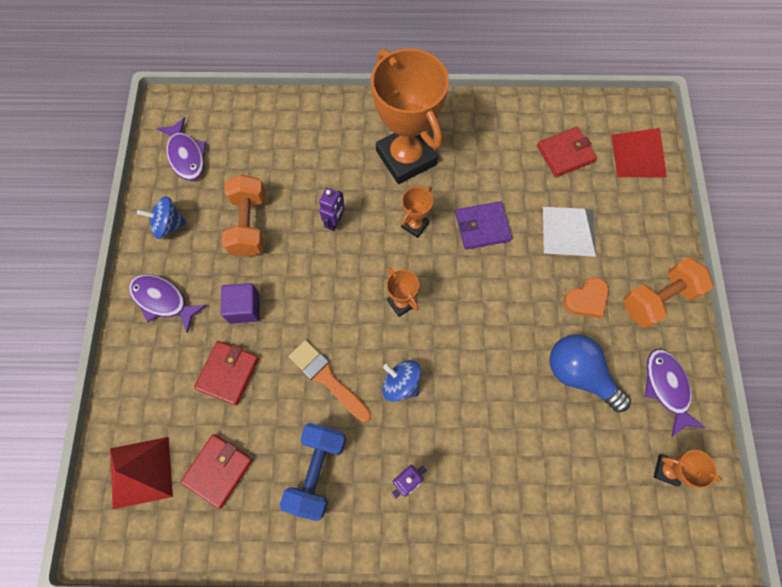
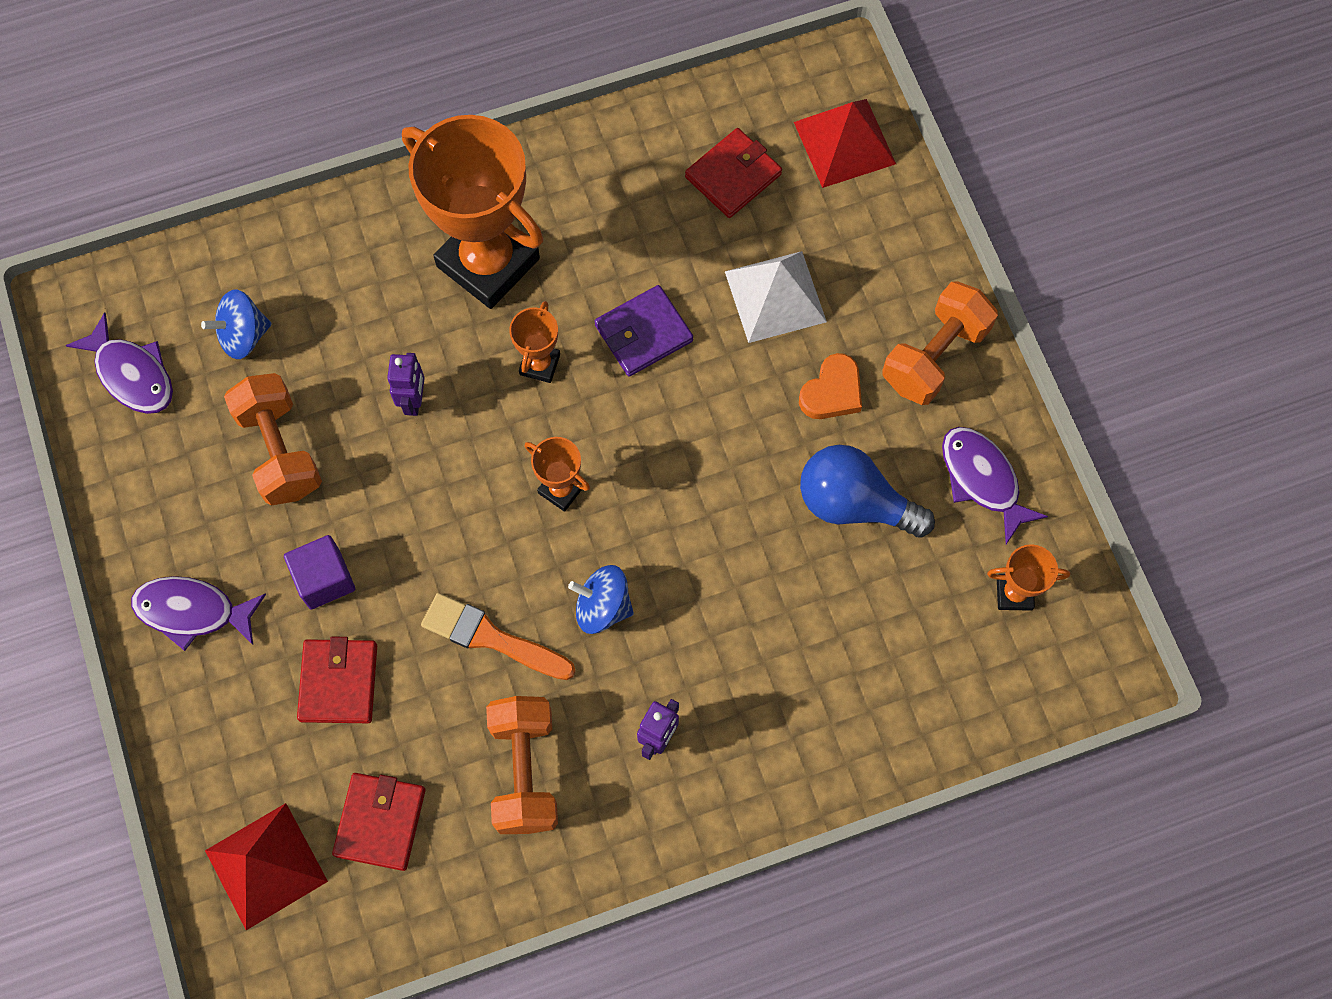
camera: 20 degrees left, 0 degrees up
blue spinning top [137,196,187,239] -> blue spinning top moved to [201,289,271,359]
blue dumbbell [280,423,346,521] -> orange dumbbell [486,696,558,834]

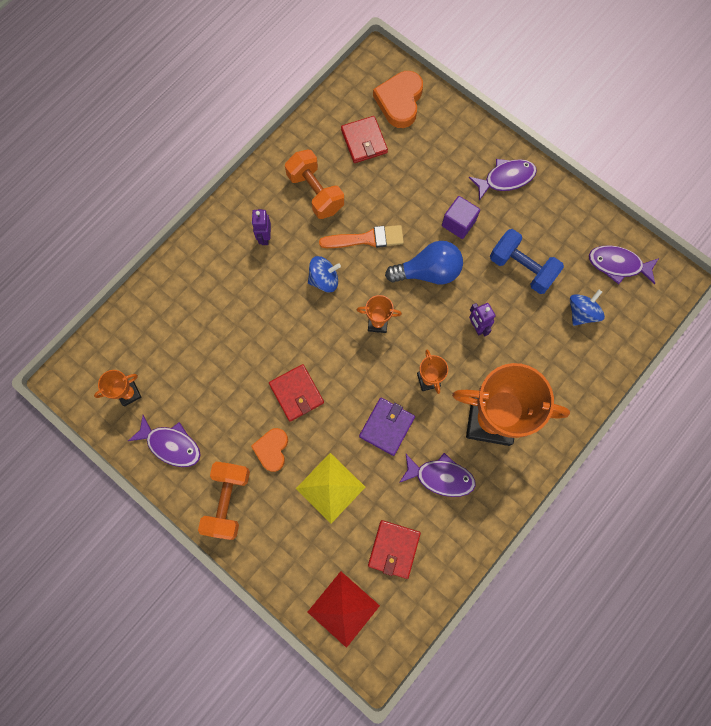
camera: 150 degrees right, 5 degrees up
red pyramid [205,803,328,930] -> orange heart [373,71,423,128]
orange dumbbell [224,373,322,506] -> blue dumbbell [490,229,564,294]
red wallet [297,637,377,723] -> red wallet moved to [269,364,324,422]
white pyramid [725,251,827,343] -> yellow pyramid [296,453,365,523]
blue light bulb [800,445,935,537] -> blue light bulb moved to [385,241,463,284]
none -> purple fish [399,453,476,497]

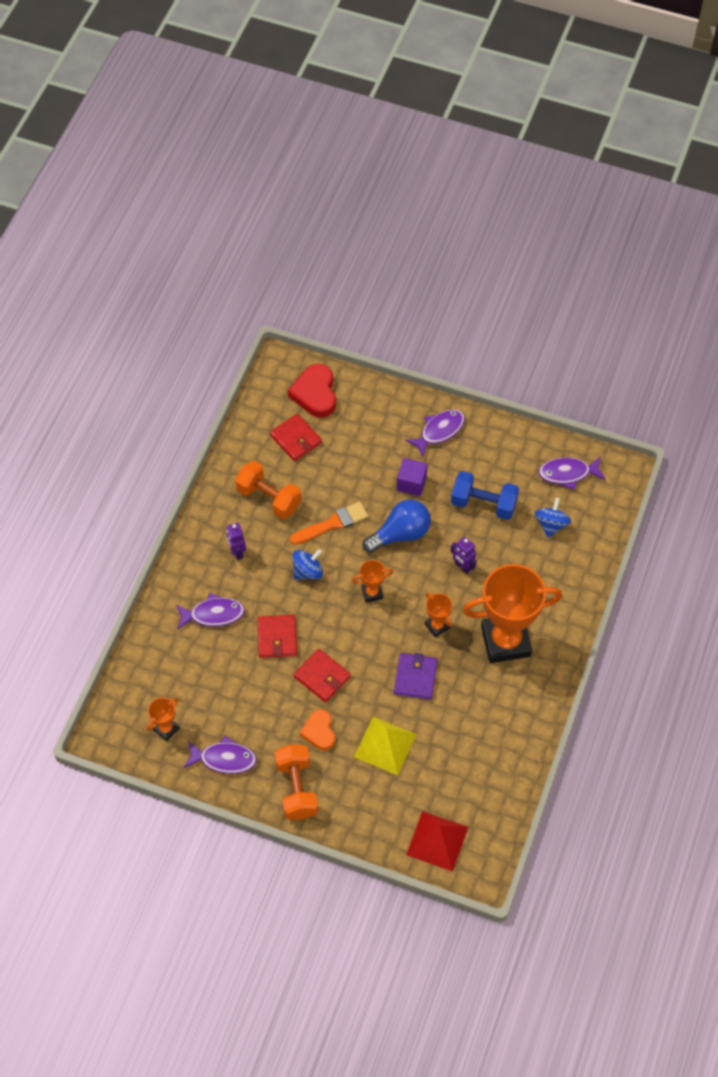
camera: 20 degrees left, 15 degrees down
red wallet [368,520,421,579] -> red wallet moved to [257,615,297,658]
orange heart [373,71,423,128] -> red heart [288,364,336,418]
purple fish [399,453,476,497] -> purple fish moved to [176,593,245,630]

